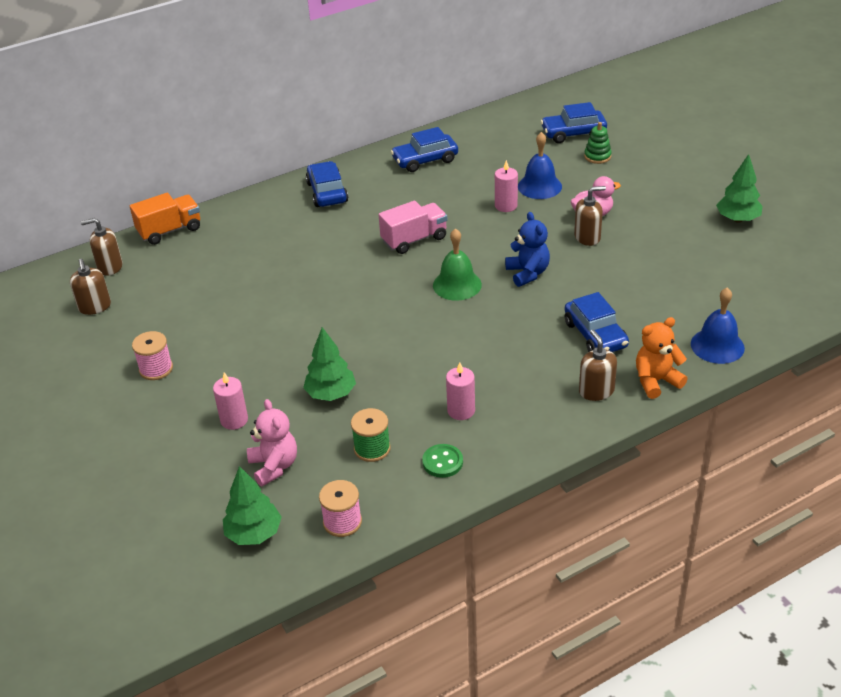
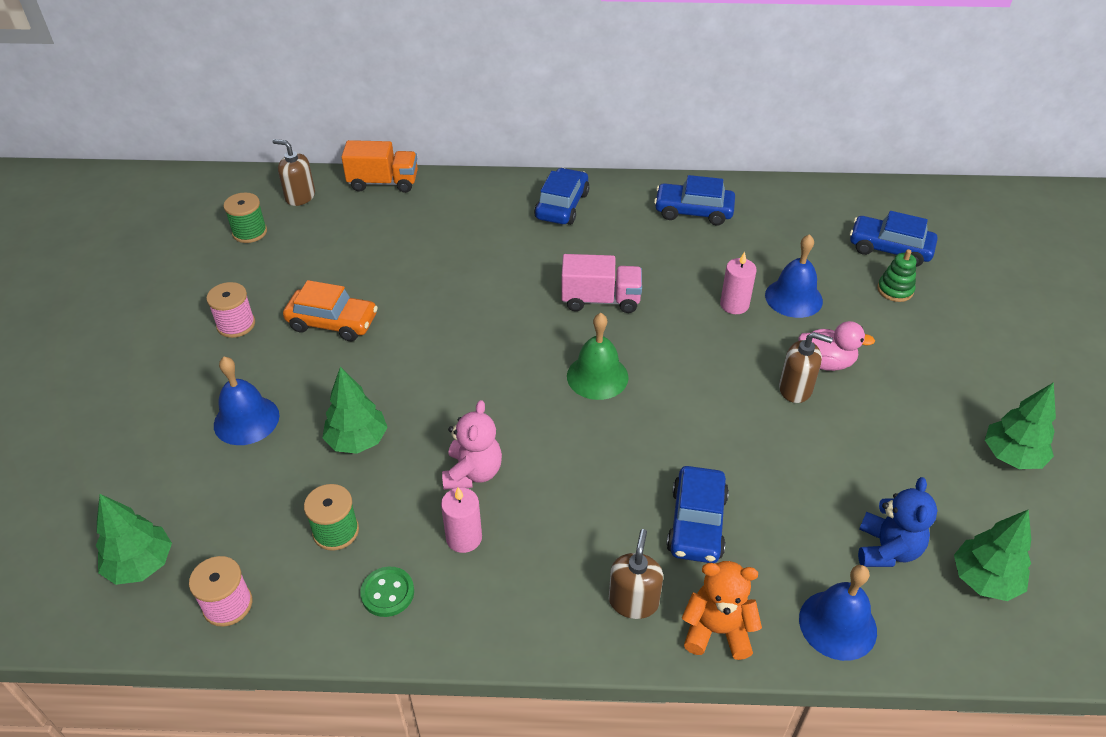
camera: 30 degrees right, 5 degrees up
brown soap dispenser [70,259,111,315] -> green spool [223,192,267,243]
pink candle [213,372,248,430] -> blue bell [214,357,279,445]
pink teddy bear [247,399,297,486] -> pink teddy bear moved to [442,400,502,490]
blue teddy bear [505,212,550,287] -> blue teddy bear moved to [858,477,937,567]
none -> orange car [283,280,378,341]
none -> green tree [954,509,1031,601]

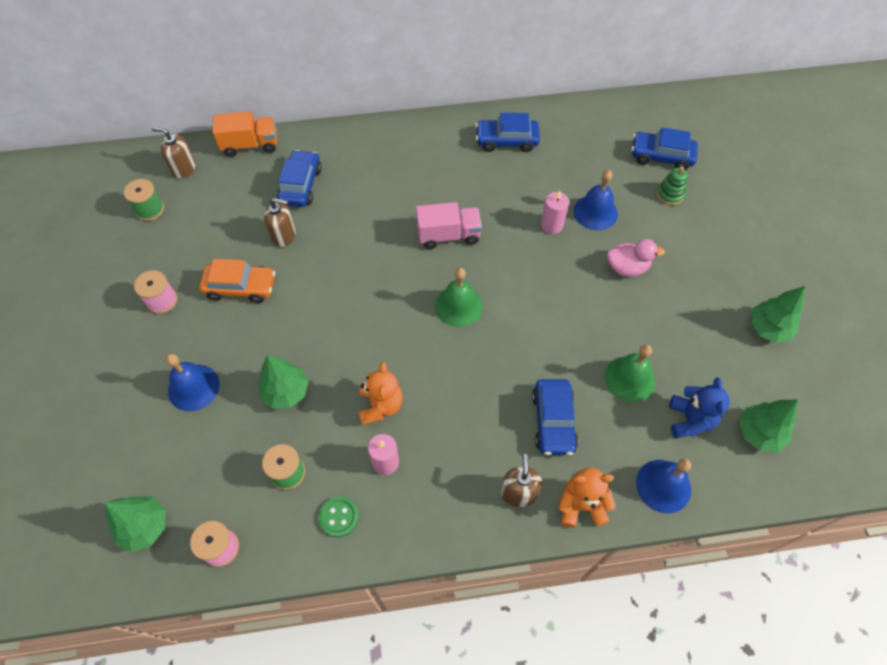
camera: 10 degrees left, 15 degrees up
pink teddy bear [442,400,502,490] -> orange teddy bear [359,362,403,425]
blue car [534,168,590,225] -> blue car moved to [277,150,322,207]
brown soap dispenser [779,332,833,403] -> brown soap dispenser moved to [264,198,296,247]
none -> green bell [604,344,655,402]

